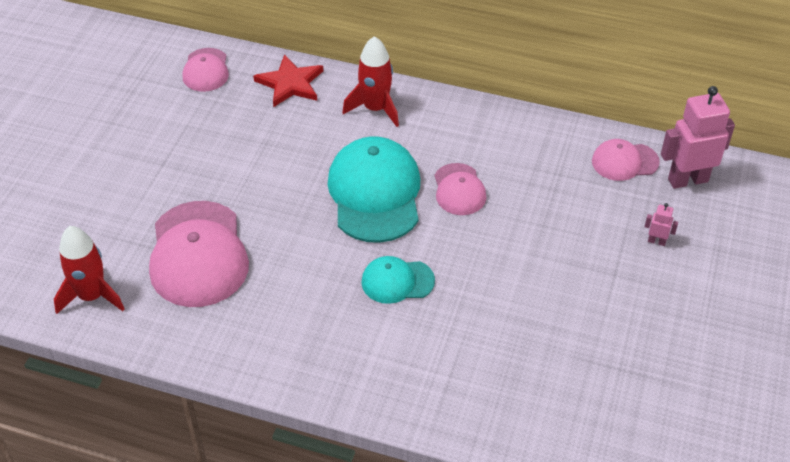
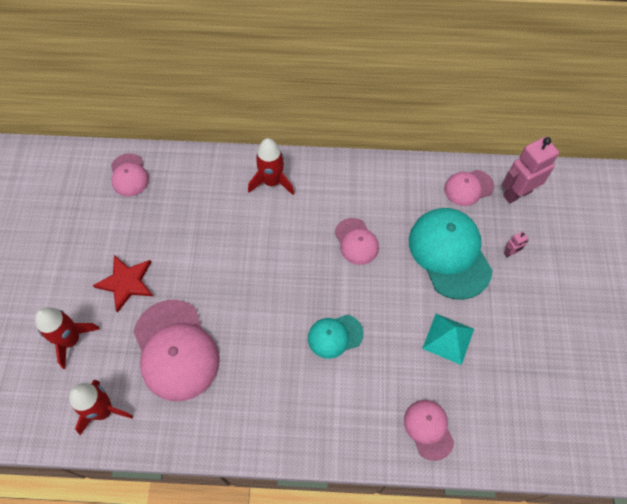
camera: 15 degrees left, 15 degrees up
red star [253,54,323,107] -> red star moved to [93,255,153,313]
turquoise cap [327,136,420,243] -> turquoise cap moved to [409,208,493,300]
pink robot [645,203,678,246] -> pink robot turned 150 degrees clockwise [504,231,529,257]
none -> red rocket [35,307,100,369]
none -> pink cap [404,400,454,461]
none -> turquoise pyramid [422,314,474,365]

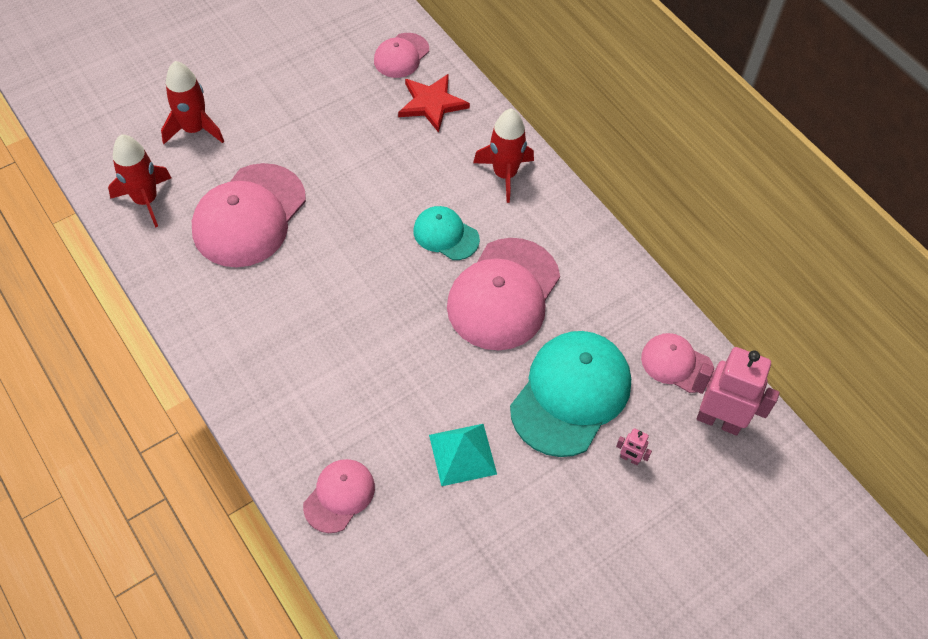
camera: 50 degrees right, 5 degrees down
red star [93,255,153,313] -> red star moved to [398,74,470,133]
turquoise cap [308,315,364,359] -> turquoise cap moved to [413,206,480,260]
pink cap [335,218,379,265] -> pink cap [447,238,560,350], size x1.86

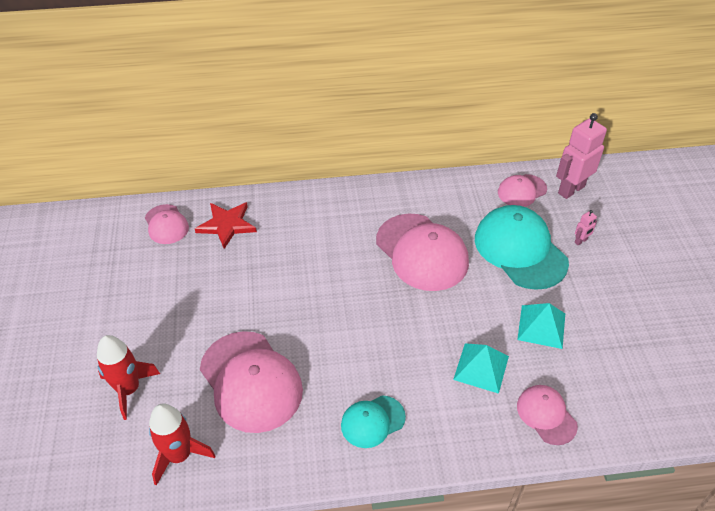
camera: 60 degrees left, 10 degrees down
turquoise cap [413,206,480,260] -> turquoise cap moved to [341,395,406,448]
red rocket [473,108,534,203] -> none
none -> turquoise pyramid [453,343,509,394]

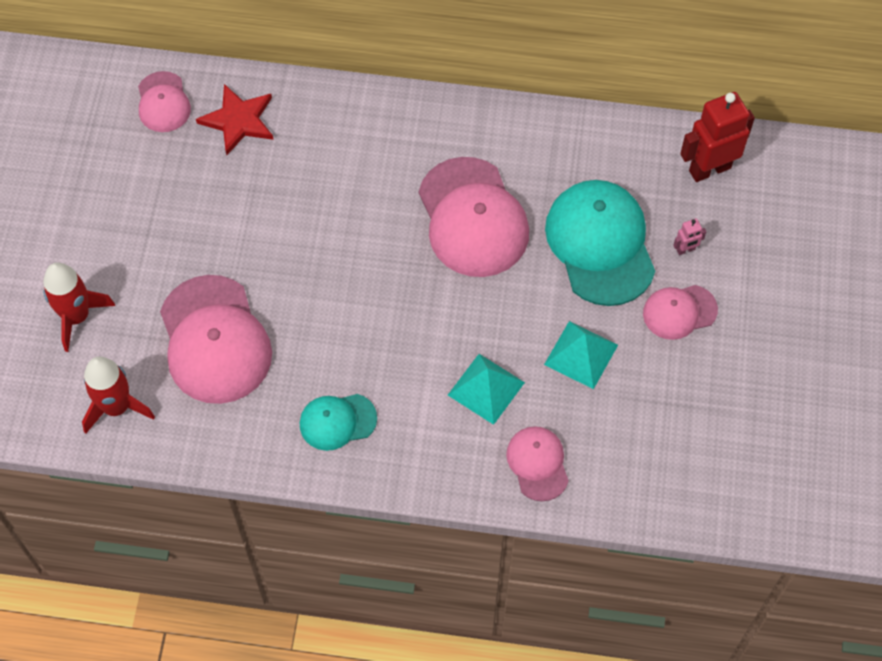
camera: 15 degrees right, 15 degrees up
pink cap [498,174,547,207] -> pink cap moved to [643,285,718,340]
pink robot [556,113,607,199] -> red robot [680,92,755,182]

